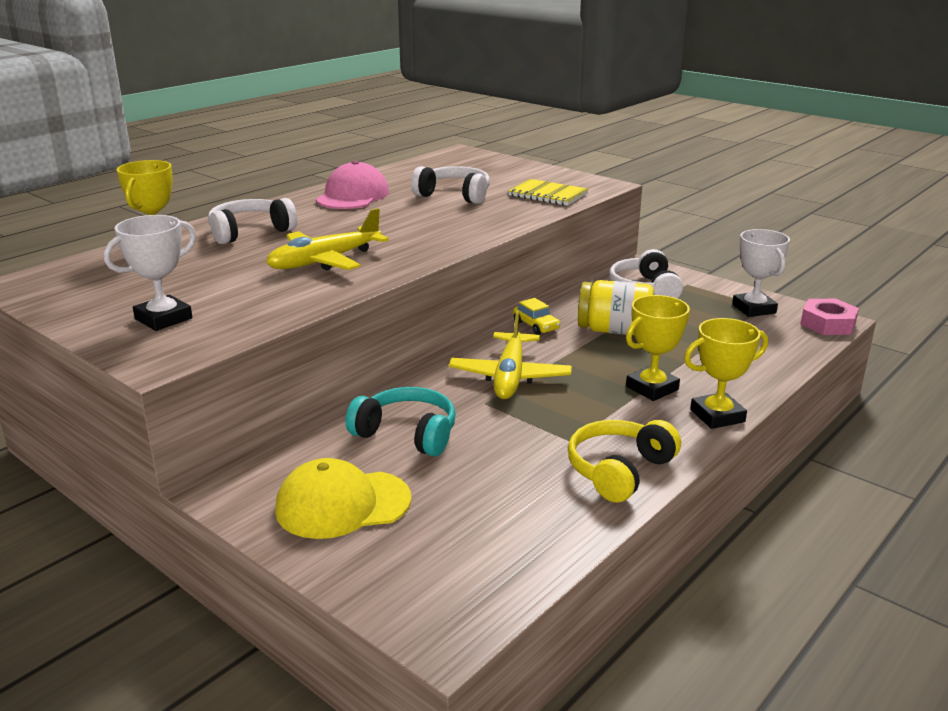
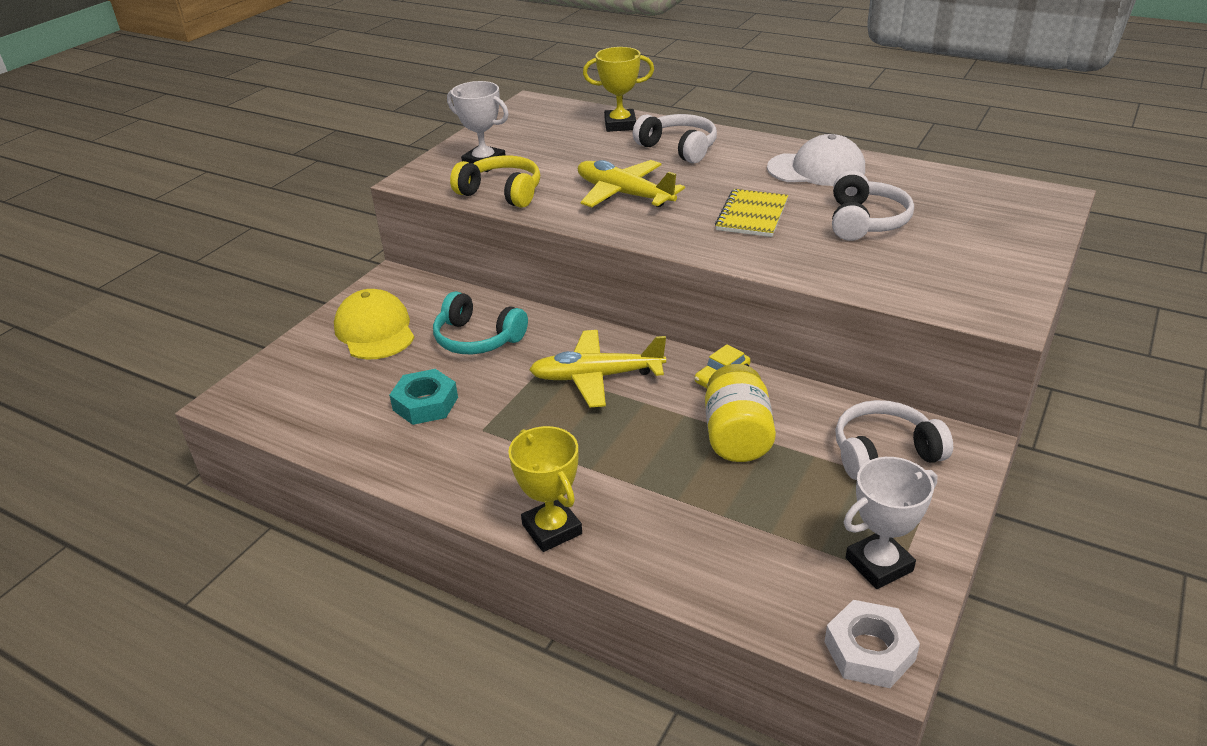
camera: 80 degrees right, 10 degrees up
pink cap [316,161,389,209] -> white cap [767,134,865,186]
turquoise headphones [345,387,456,456] -> turquoise headphones turned 105 degrees clockwise [433,291,528,354]
yellow notebook [508,179,588,206] -> yellow notebook moved to [715,189,788,237]
yellow headphones [568,420,681,502] -> yellow headphones moved to [450,155,540,208]
yellow trophy [626,295,690,401] -> none
pink nut [800,299,859,335] -> white nut [824,600,920,688]
none -> turquoise nut [389,369,458,425]

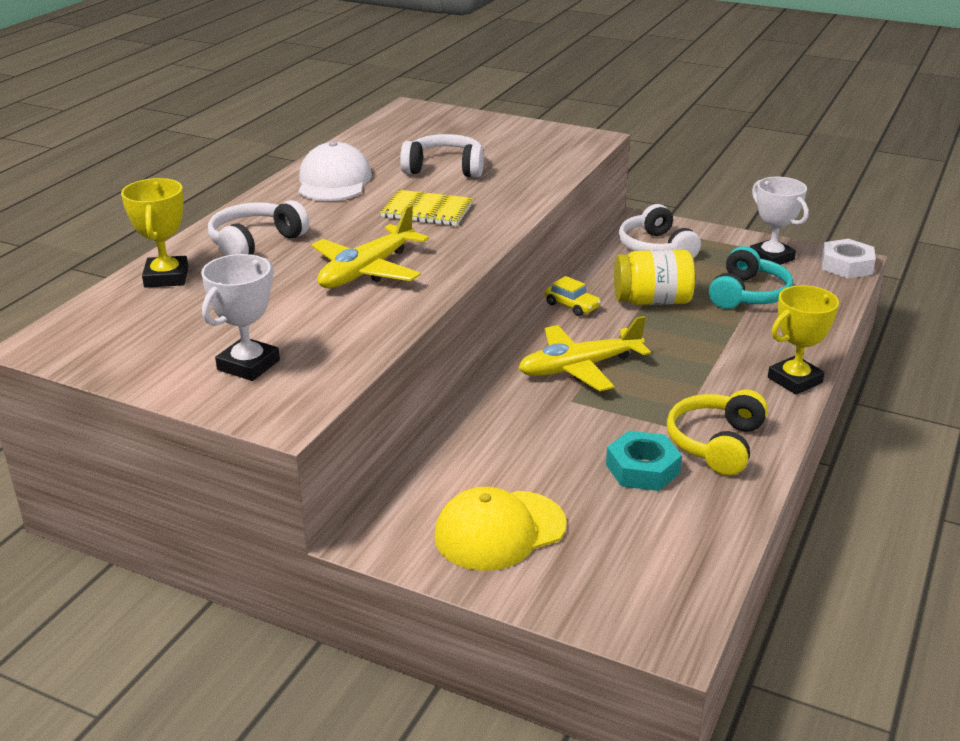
camera: 95 degrees left, 5 degrees down
turquoise headphones [433,291,528,354] -> turquoise headphones moved to [709,246,793,309]
yellow headphones [450,155,540,208] -> yellow headphones moved to [667,389,768,476]
yellow plane [529,330,666,408] -> yellow plane turned 75 degrees clockwise [518,316,651,391]

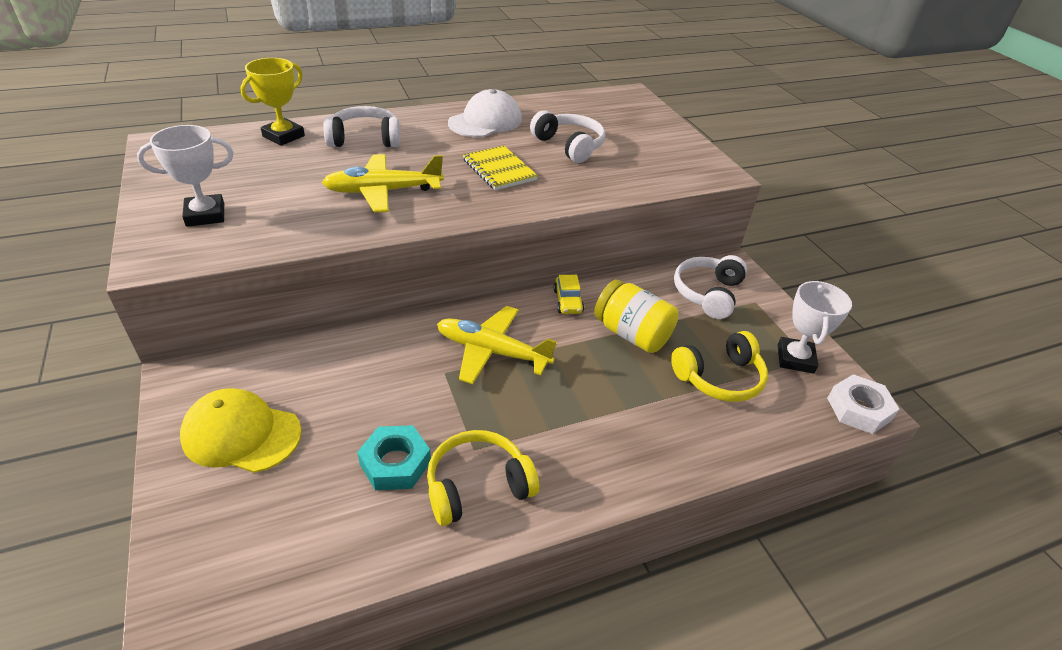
camera: 40 degrees right, 10 degrees up
turquoise headphones [709,246,793,309] -> yellow headphones [671,331,768,402]
yellow trophy [768,285,839,395] -> none

